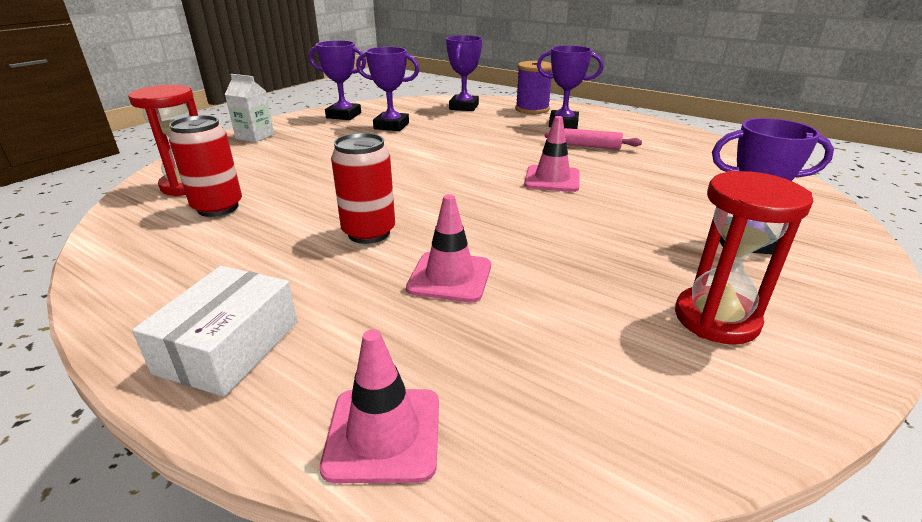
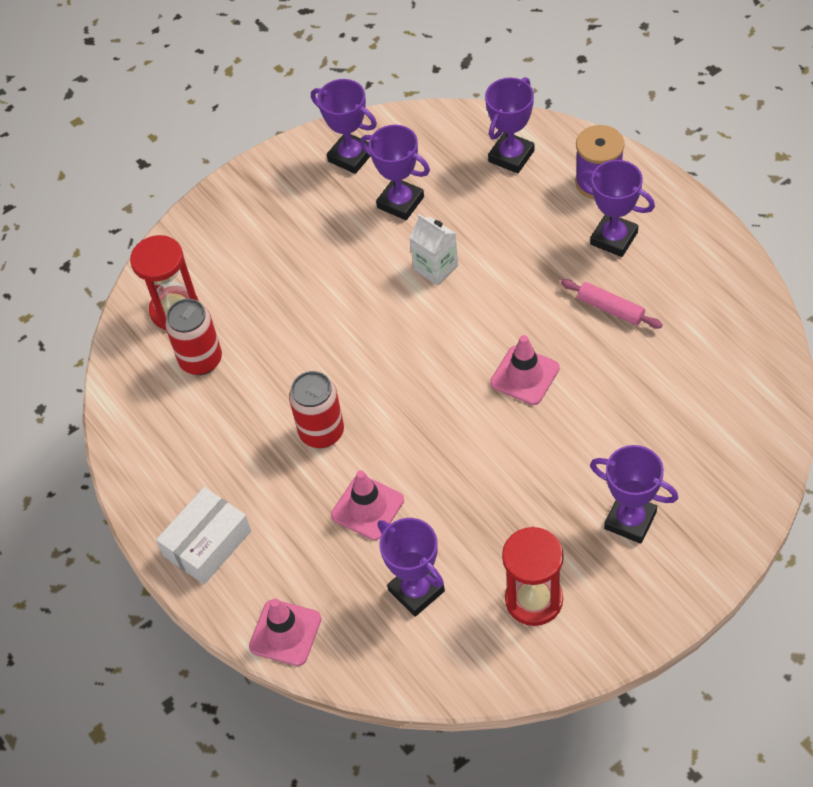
camera: 25 degrees right, 25 degrees up
white carton [225,74,274,142] -> white carton moved to [409,214,458,286]
none -> purple trophy [377,518,445,617]

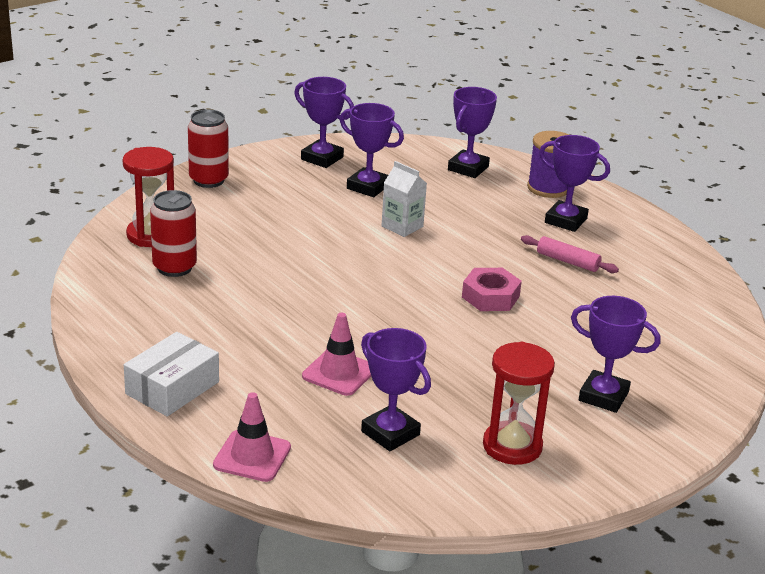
camera: 10 degrees left, 25 degrees down
red can [289,371,344,448] -> red can moved to [188,109,229,188]
pink traffic cone [490,335,560,405] -> pink nut [462,268,522,311]

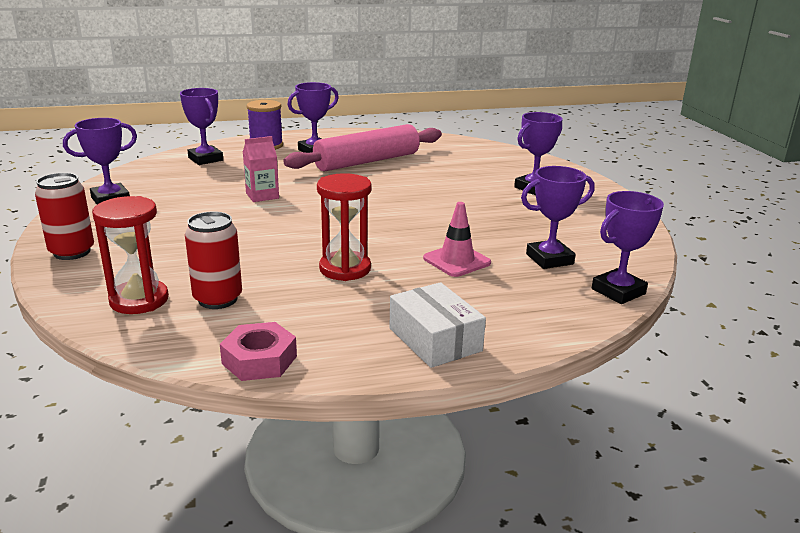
camera: 65 degrees left, 5 degrees down
pink traffic cone [213,392,291,482] -> none
purple trophy [340,103,404,197] -> purple trophy moved to [592,191,664,304]
white carton [382,161,427,237] -> pink carton [243,136,279,202]
pink nut [462,268,522,311] -> pink nut moved to [220,322,297,381]
red hourglass [483,342,555,465] -> red hourglass moved to [317,173,372,281]
pink rolling pin [521,235,619,273] -> pink rolling pin [283,124,442,172], size x2.26

